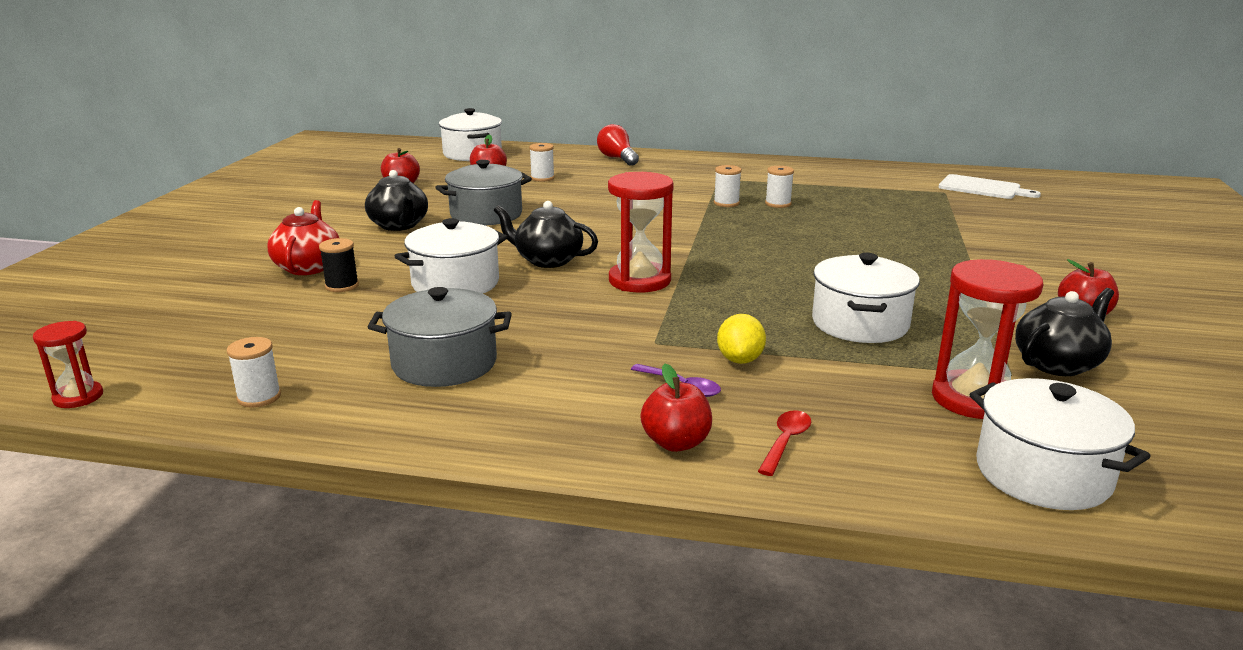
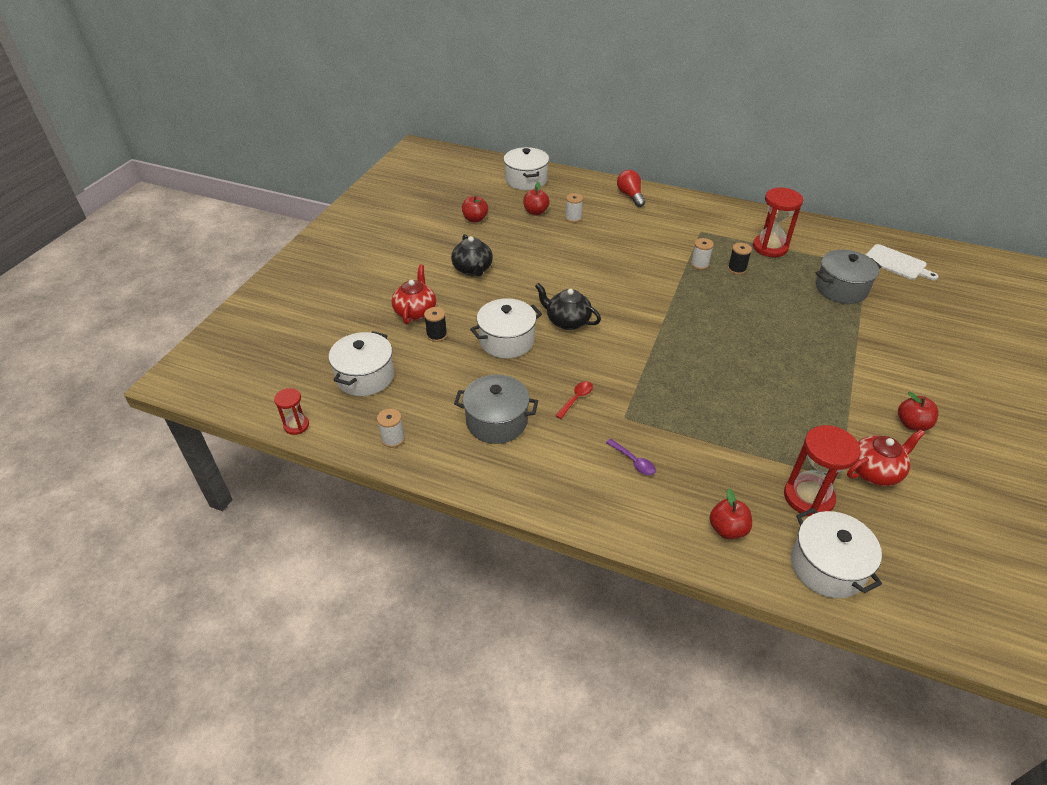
camera: 10 degrees right, 20 degrees up
grey pot [435,160,532,226] -> grey pot moved to [816,250,882,304]
red hourglass [608,172,674,293] -> red hourglass moved to [753,188,803,257]
red apple [640,364,712,452] -> red apple moved to [710,489,752,539]
yellow lemon [717,314,766,364] -> none
red spoon [758,410,811,476] -> red spoon moved to [555,381,593,419]
white spool [765,166,794,208] -> black spool [728,243,752,275]
white pot [812,253,920,343] -> white pot moved to [329,331,394,396]
black teapot [1015,288,1114,376] -> red teapot [847,429,925,486]

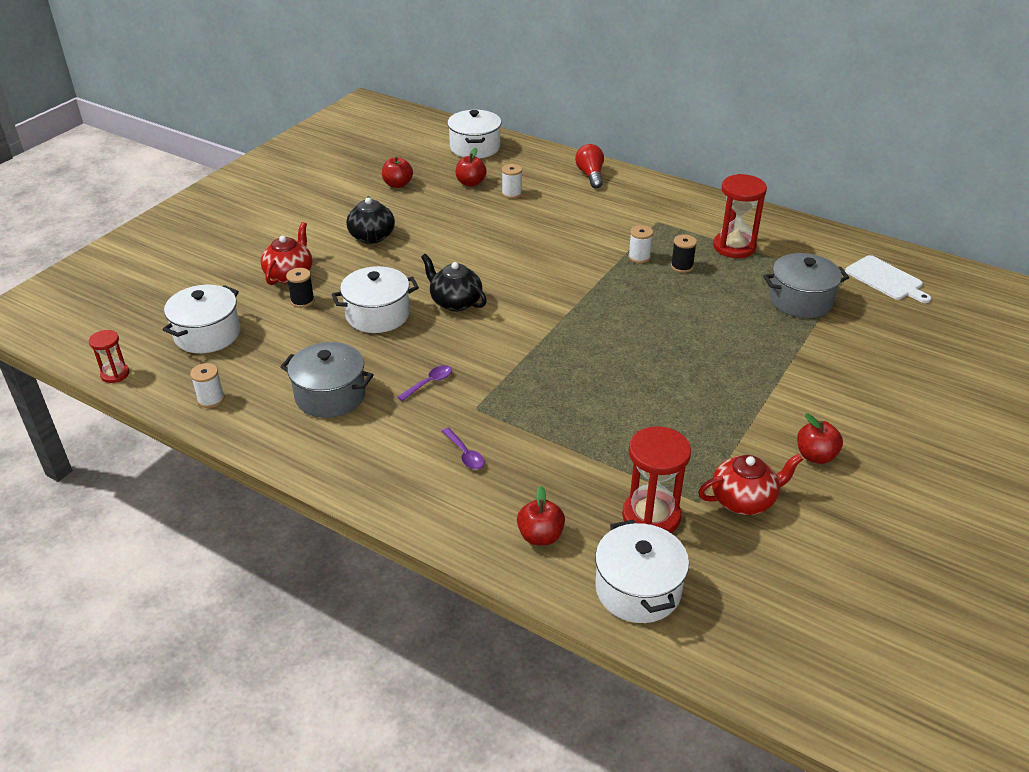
camera: 10 degrees right, 5 degrees down
red spoon [555,381,593,419] -> purple spoon [398,365,452,401]

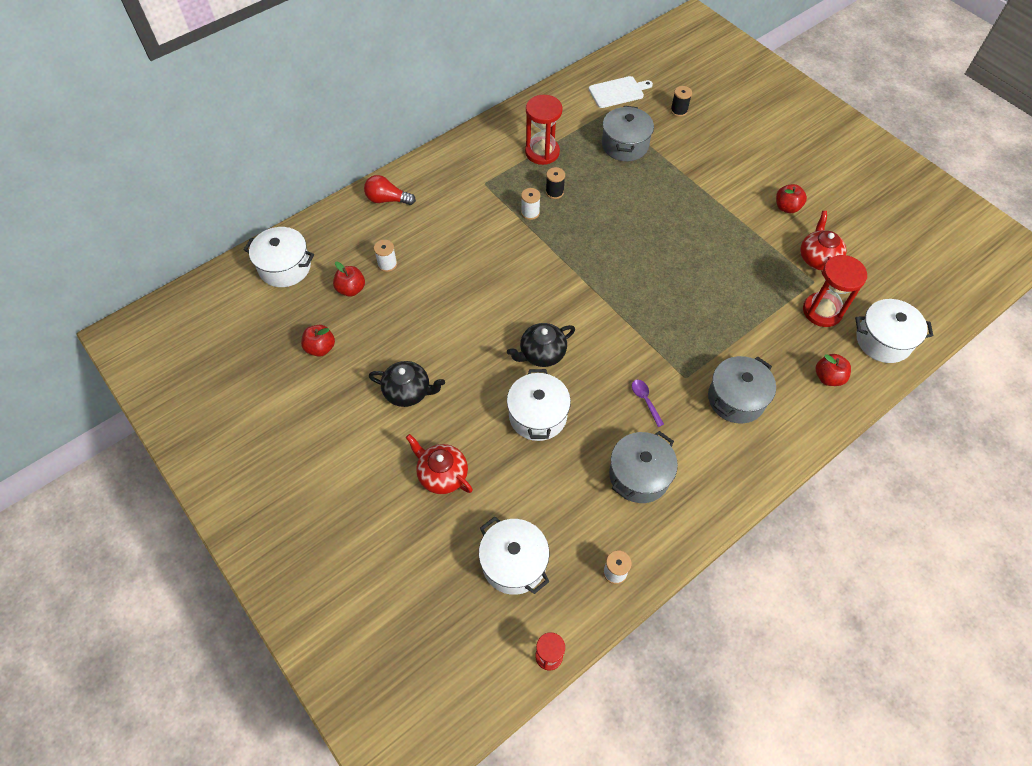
camera: 70 degrees left, 20 degrees up
black spool [286,268,314,308] -> black spool moved to [671,86,692,117]
purple spoon [442,427,485,470] -> grey pot [708,356,776,424]

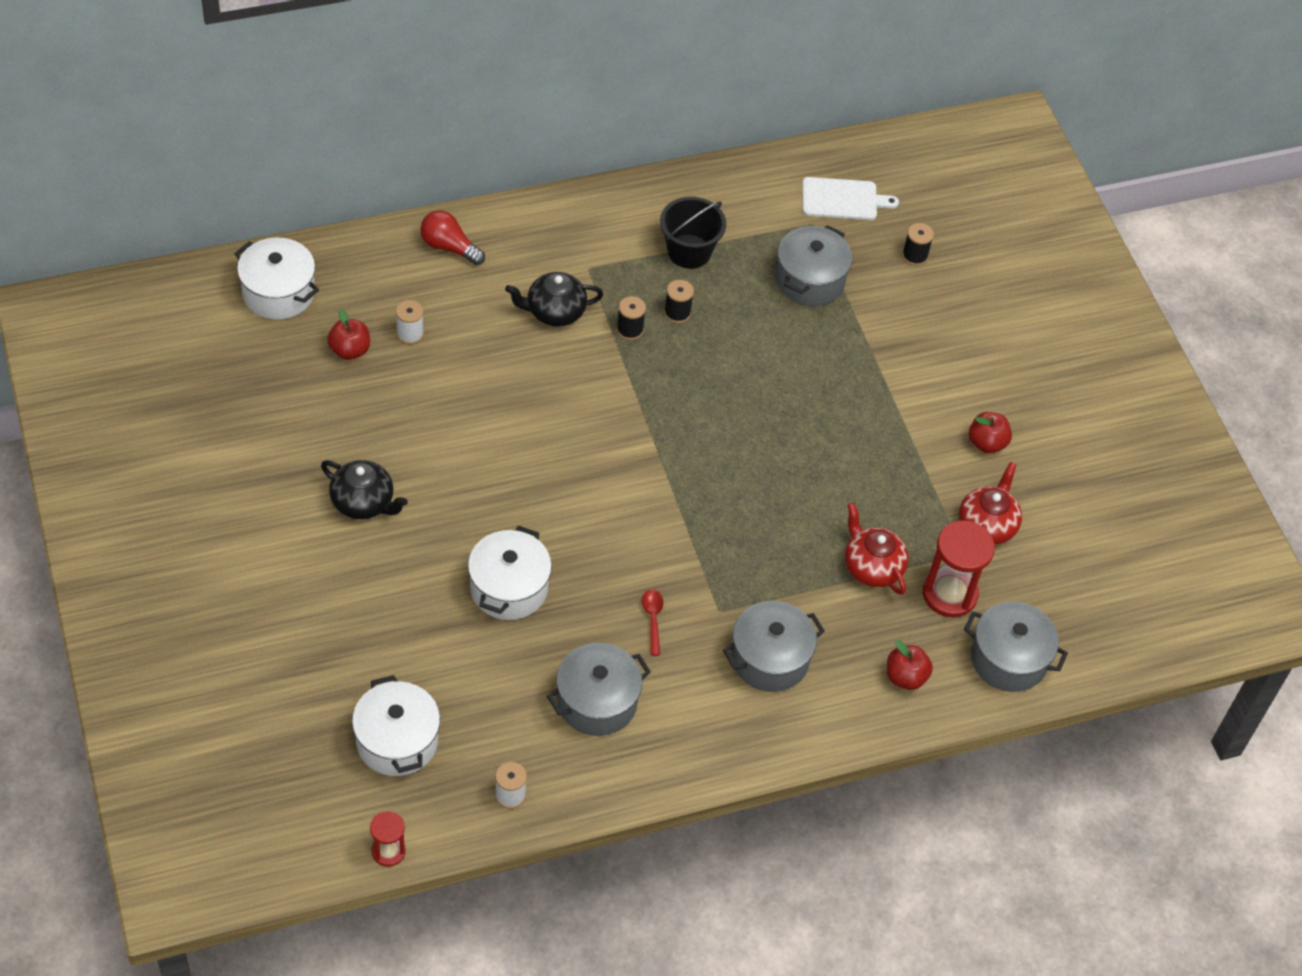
camera: 15 degrees right, 5 degrees down
red apple [301,325,335,357] -> none
red teapot [406,434,473,494] -> red teapot moved to [845,503,909,595]
black teapot [507,323,575,367] -> black teapot moved to [505,272,603,327]
white spool [521,188,541,220] -> black spool [617,296,646,340]
red hourglass [525,95,563,165] -> black bucket [660,197,726,269]
purple spoon [632,380,664,427] -> red spoon [642,589,663,656]
white pot [855,299,933,363] -> grey pot [964,602,1068,692]

